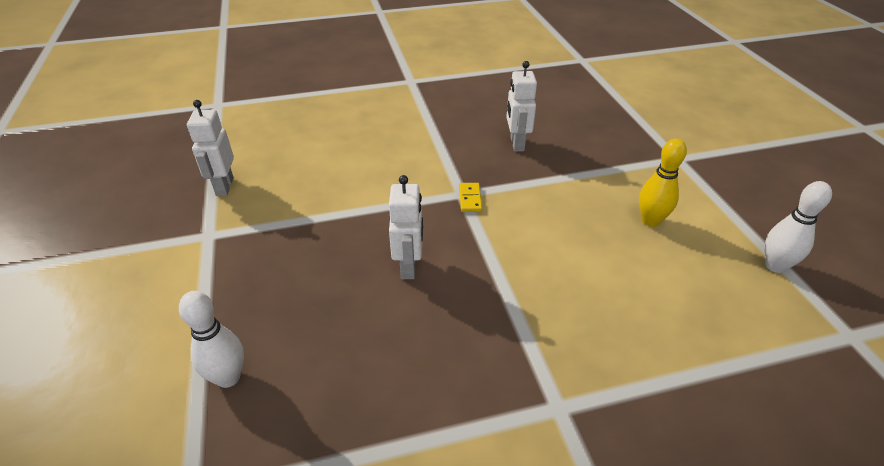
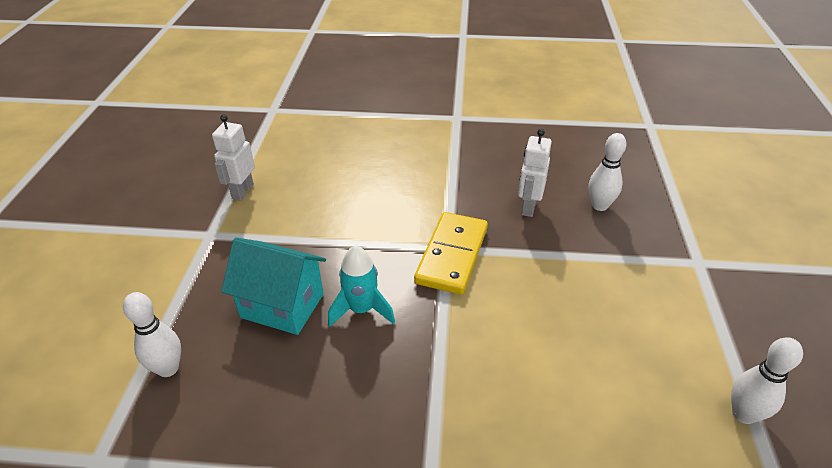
camera: 20 degrees right, 0 degrees up
white robot [389,175,423,279] -> turquoise rocket [328,246,395,327]
yellow domino [459,183,482,212] -> yellow domino [414,212,488,295], size x2.39
yellow bowling pin [639,138,687,227] -> none
none -> turquoise house [221,237,326,335]
none -> white bowling pin [589,133,627,211]

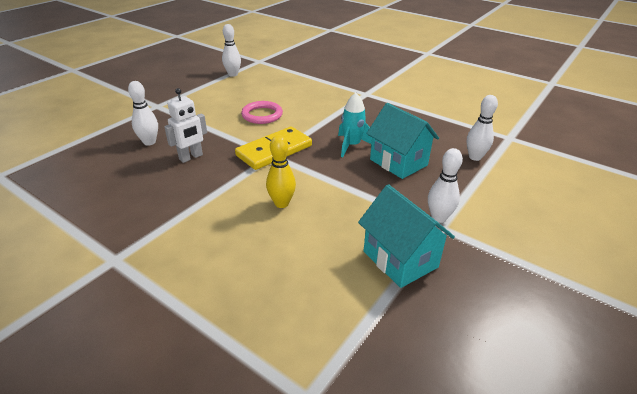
camera: 150 degrees left, 5 degrees down
white robot [212,115,255,201] -> turquoise house [358,184,455,288]
none -> pink ring [241,101,283,124]
none -> yellow bowling pin [266,135,296,208]
none -> white bowling pin [428,148,463,223]

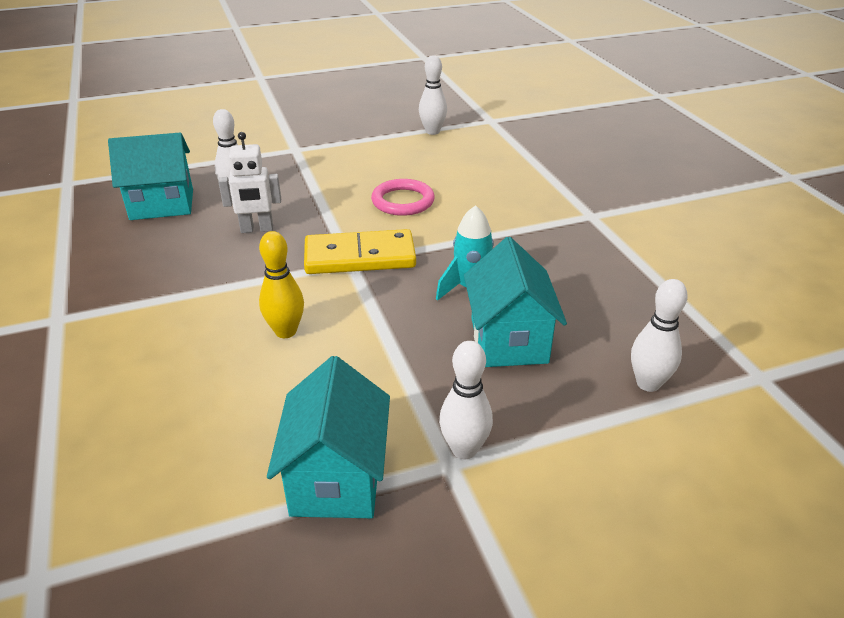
camera: 35 degrees right, 0 degrees up
none -> turquoise house [108,133,193,220]

